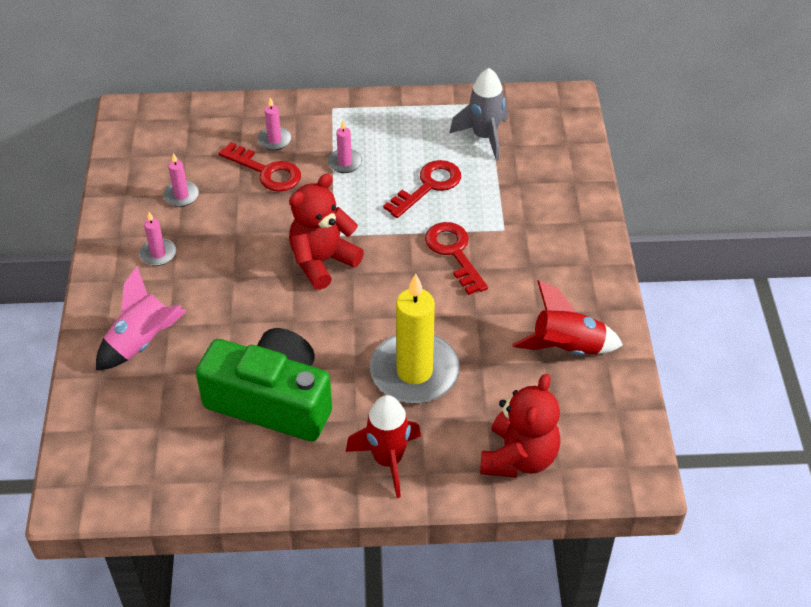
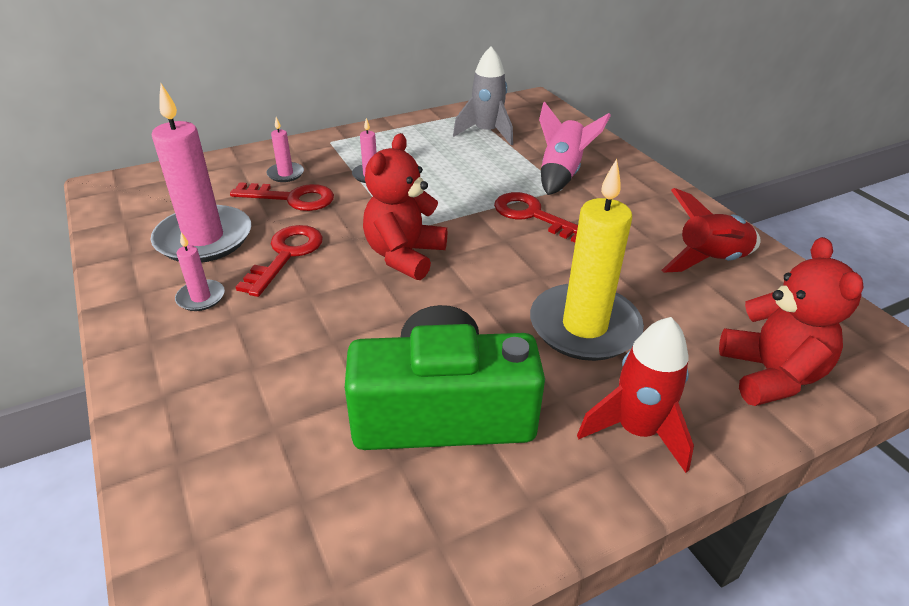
camera: 25 degrees left, 10 degrees down
pink rocket [96,266,187,370] -> pink rocket moved to [539,102,611,195]
pink candle [163,153,199,207] -> pink candle [150,84,251,263], size x2.26
red key [383,160,461,218] -> red key moved to [236,225,323,297]

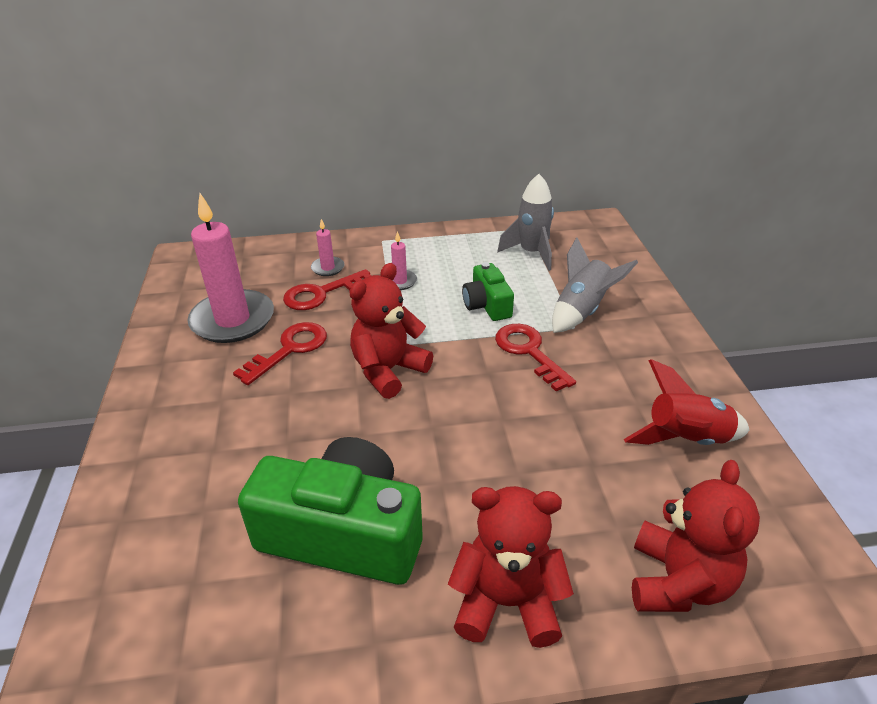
camera: 20 degrees right, 0 degrees up
pink candle [175,232,225,311] -> none
red key [230,182,334,211] -> red key turned 120 degrees clockwise [283,269,371,310]
yellow candle [530,159,644,361] -> none
pink rocket [539,102,611,195] -> grey rocket [552,238,638,333]
red rocket [577,317,694,473] -> red teddy bear [448,486,574,648]
none -> green camera [462,262,514,321]

